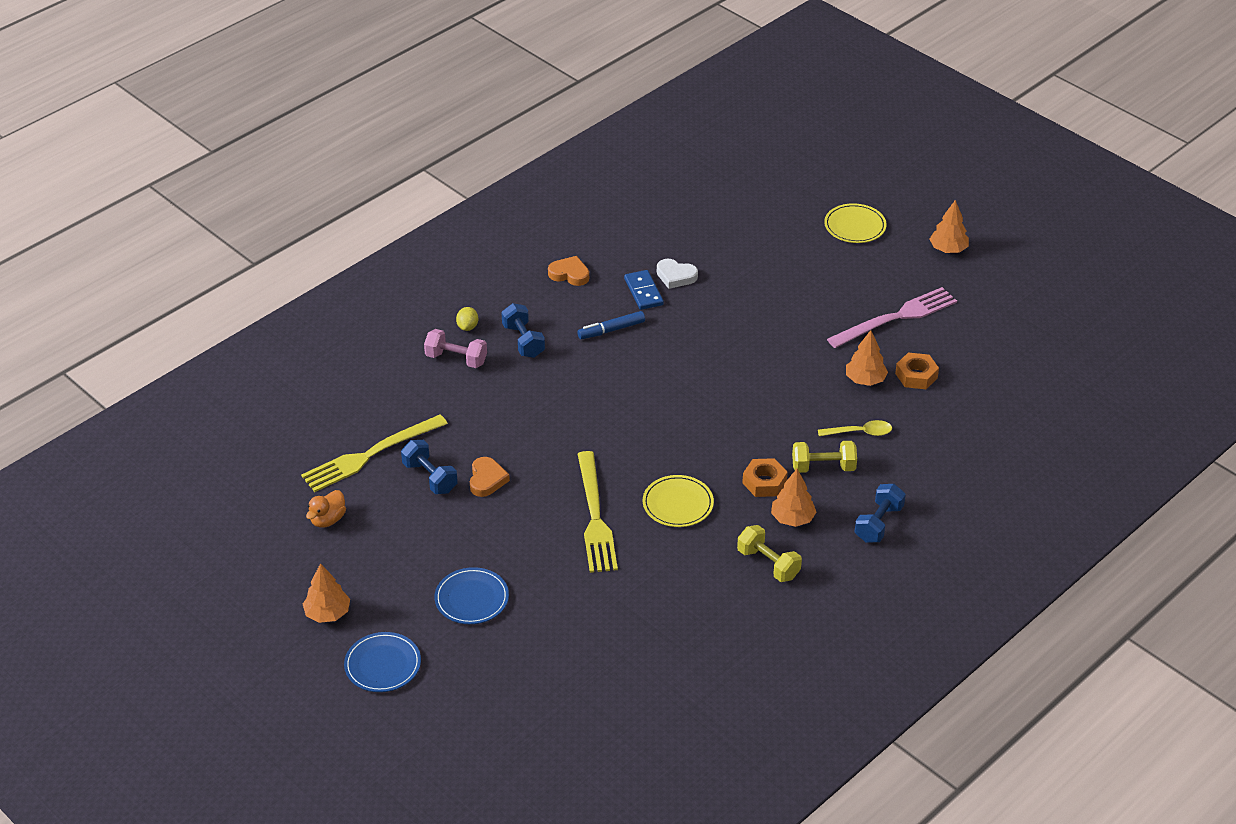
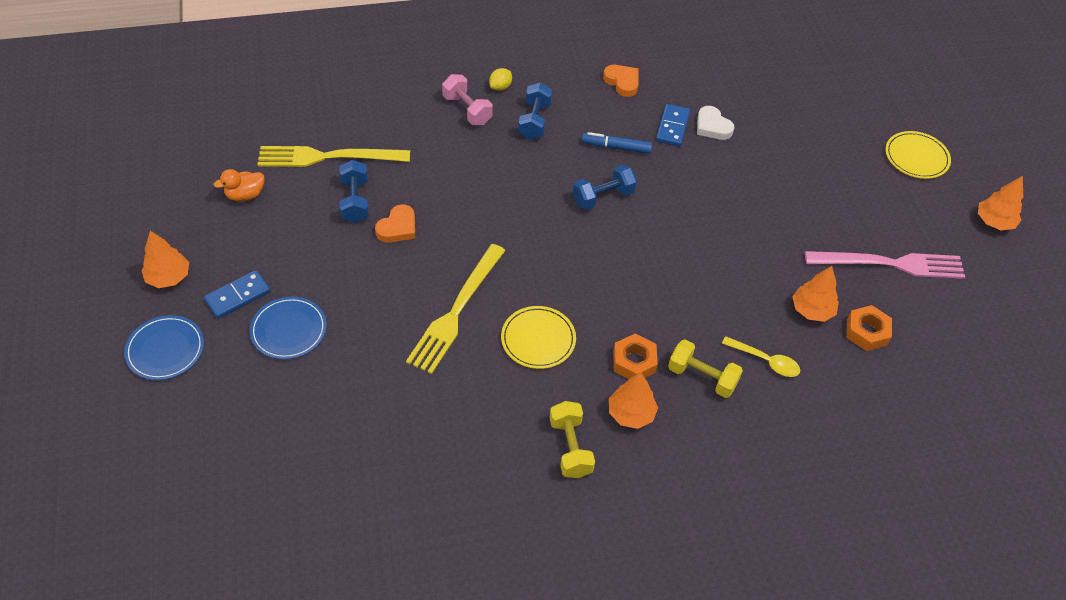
camera: 30 degrees right, 10 degrees up
blue dumbbell [854,484,906,543] -> blue dumbbell moved to [573,165,637,210]
none -> blue domino [204,270,270,319]

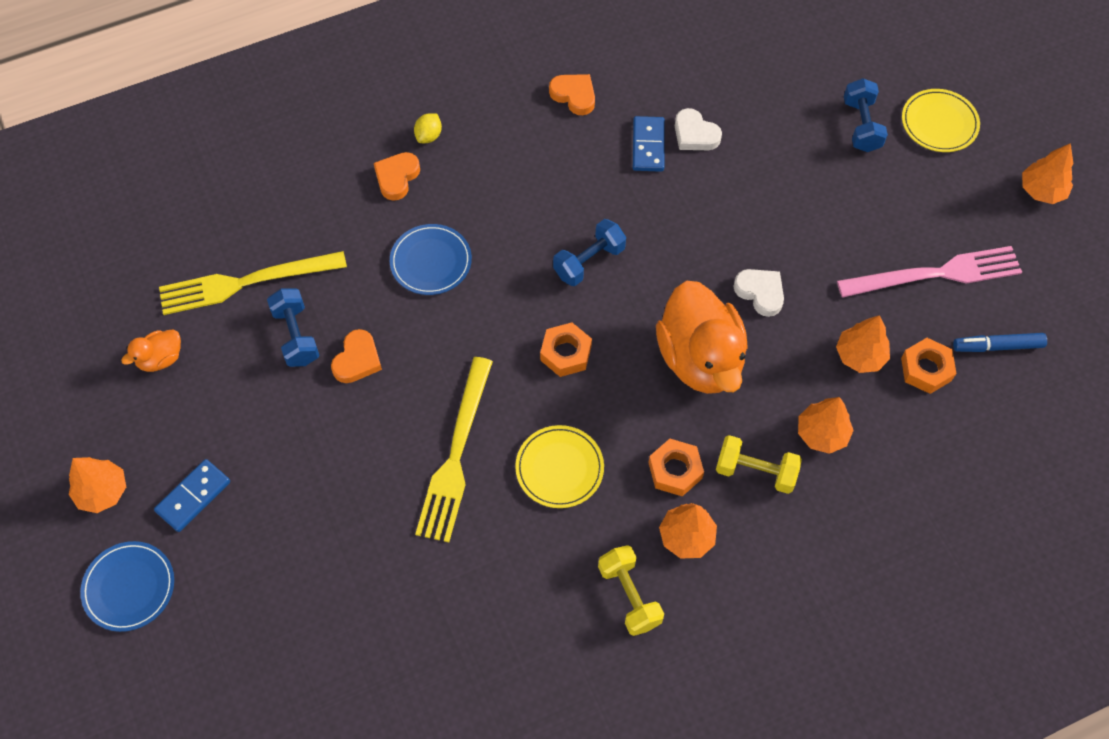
camera: 10 degrees left, 10 degrees up
blue plate [250,297,327,360] -> blue plate moved to [390,224,472,295]
pink dumbbell [442,74,493,125] -> orange heart [374,152,420,201]
blue dumbbell [518,83,552,140] -> blue dumbbell moved to [844,78,888,152]
blue marker [582,132,652,154] -> blue marker moved to [953,333,1047,352]
yellow spoon [722,336,800,377] -> orange tree [798,397,854,454]
none -> orange nut [540,322,592,377]
none -> orange duck [656,281,748,394]
none -> white heart [733,269,784,317]

